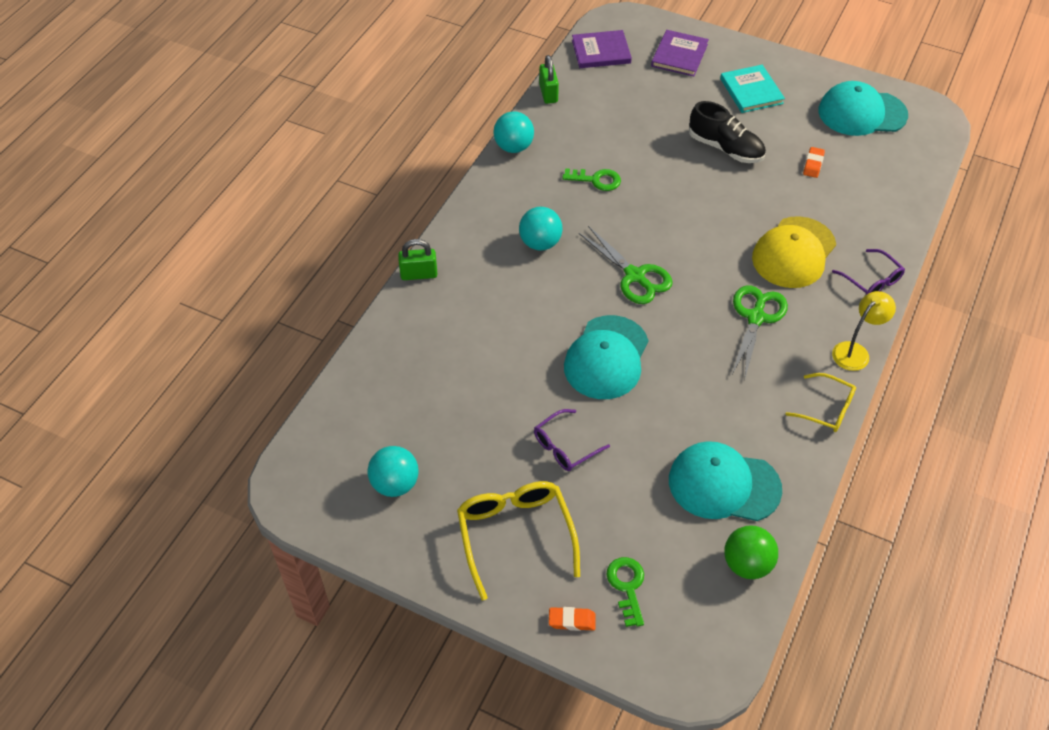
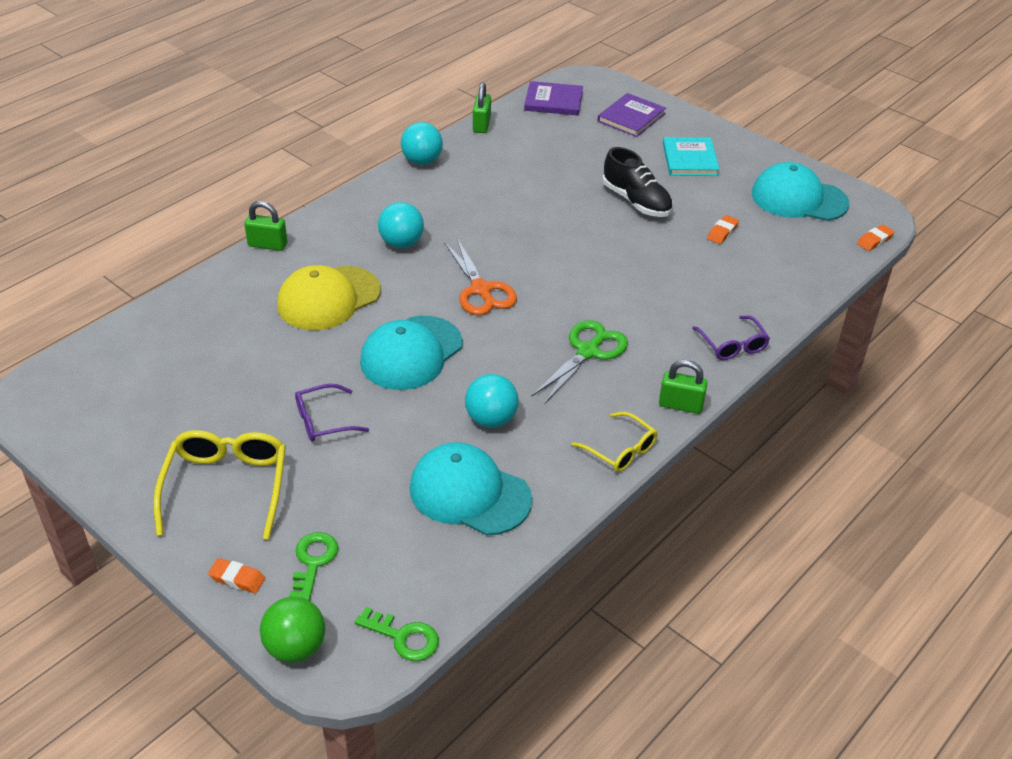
camera: 15 degrees right, 10 degrees down
turquoise ball [367,446,419,497] -> turquoise ball moved to [465,374,519,428]
green key [562,168,621,191] -> green key moved to [355,607,439,661]
green scissors [579,226,672,304] -> orange scissors [444,238,517,315]
green ball [724,525,778,579] -> green ball moved to [260,597,325,663]
yellow cap [752,216,836,288] -> yellow cap moved to [277,265,381,330]
yellow lamp [832,291,896,371] -> green padlock [659,360,708,414]
none -> orange eraser [857,225,895,251]

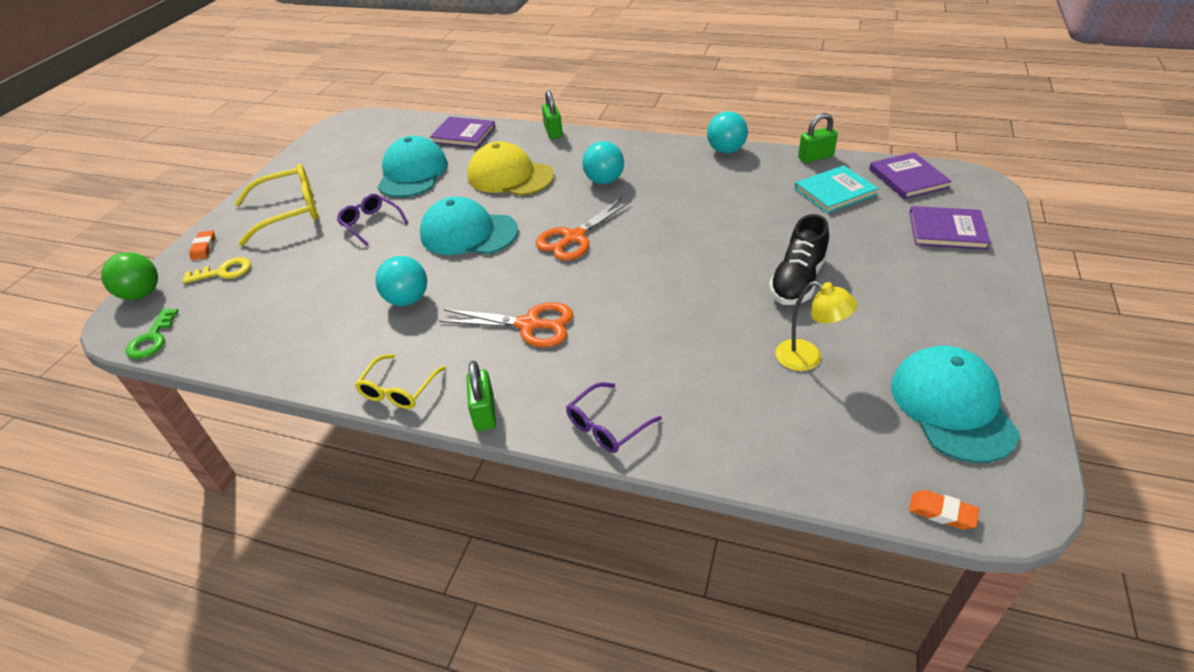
camera: 70 degrees right, 0 degrees up
green key [289,532,338,601] -> yellow key [183,257,251,284]
turquoise cap [409,442,532,536] -> turquoise cap moved to [378,136,448,198]
green scissors [531,320,628,404] -> orange scissors [439,302,573,347]
turquoise book [663,137,720,176] -> turquoise book moved to [794,165,879,213]
orange eraser [707,215,739,244] -> yellow lamp [775,281,858,371]
none -> purple book [430,117,495,148]

